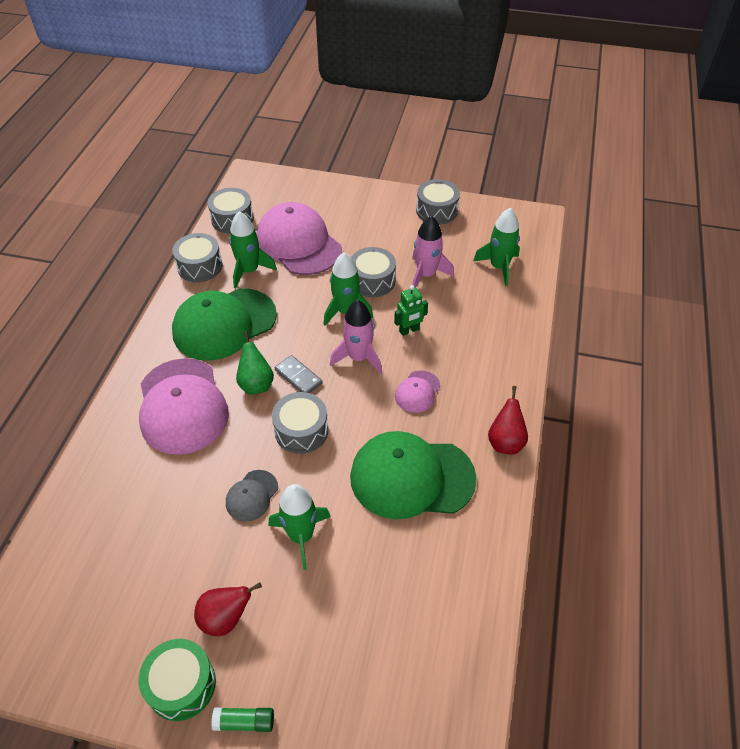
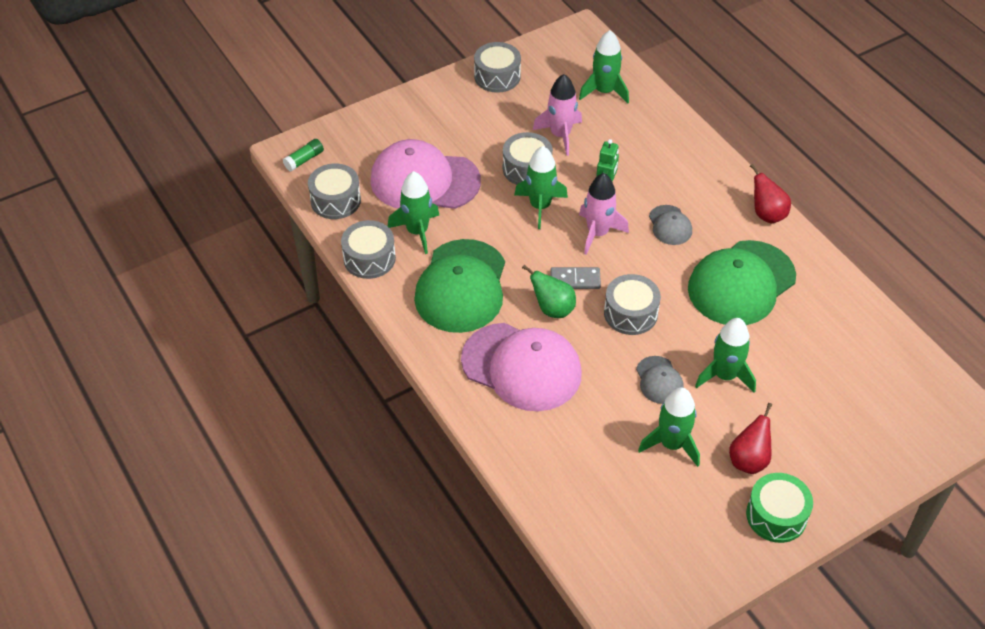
camera: 45 degrees left, 0 degrees up
green glue stick [211,707,274,732] -> green glue stick moved to [283,139,324,171]
pink cap [395,370,440,413] -> grey cap [649,205,692,245]
none -> green rocket [638,387,700,467]

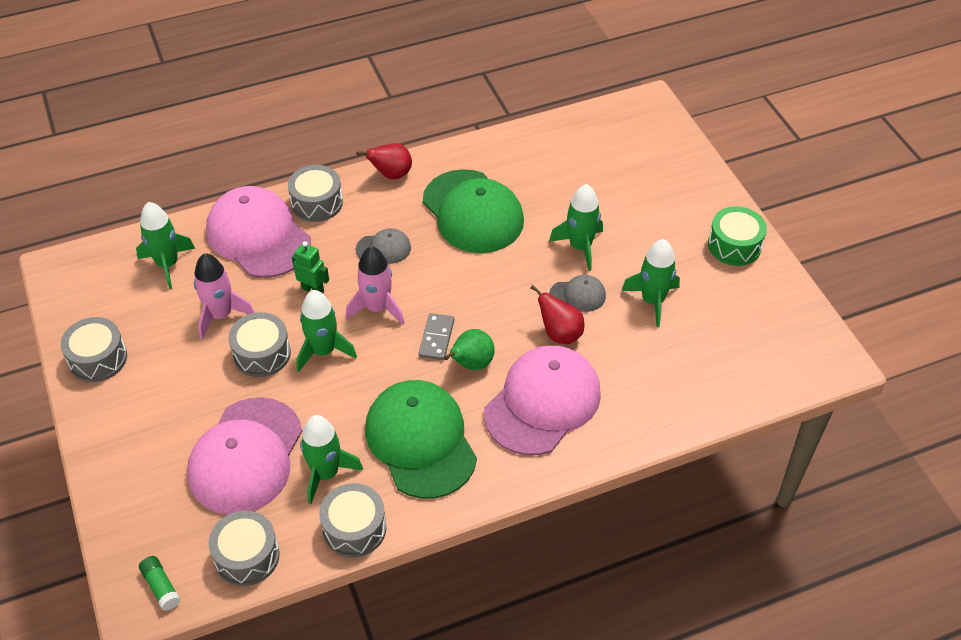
camera: 80 degrees left, 0 degrees up
green cap [414,239,505,333] -> green cap turned 135 degrees counterclockwise [365,380,477,499]
grey drum [604,274,661,335] -> grey drum moved to [288,165,343,222]
red pear [729,403,772,474] -> red pear moved to [530,285,584,344]
none -> pink cap [206,186,311,278]

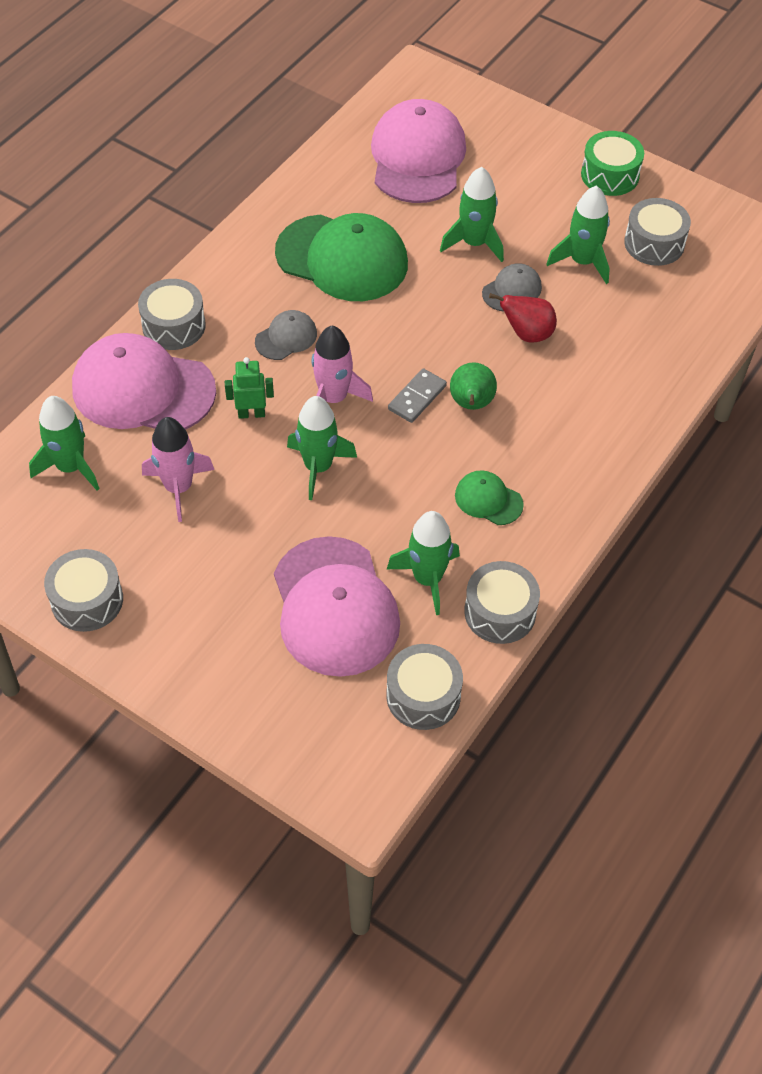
camera: 35 degrees left, 5 degrees up
green glue stick [139,556,181,611] -> none
grey drum [228,312,291,377] -> grey drum moved to [624,198,691,266]
red pear [356,143,412,180] -> none
green cap [365,380,477,499] -> green cap [455,470,524,525], size x0.46
grey domino [419,313,454,360] -> grey domino turned 60 degrees clockwise [388,368,447,423]
pink cap [484,345,601,455] -> pink cap moved to [371,99,466,203]

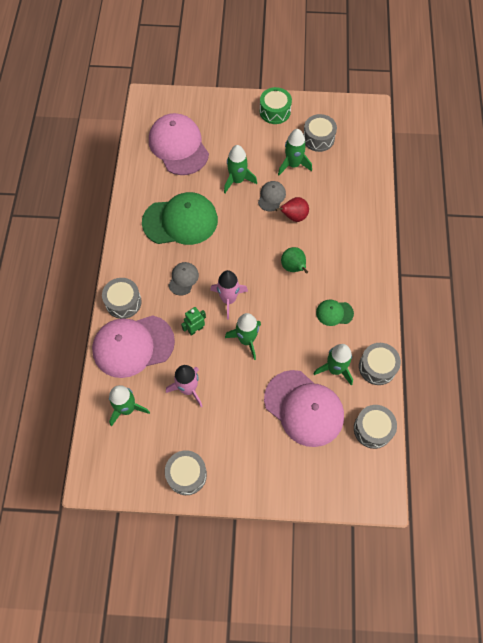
camera: 30 degrees left, 10 degrees up
grey domino [388,368,447,423] -> none

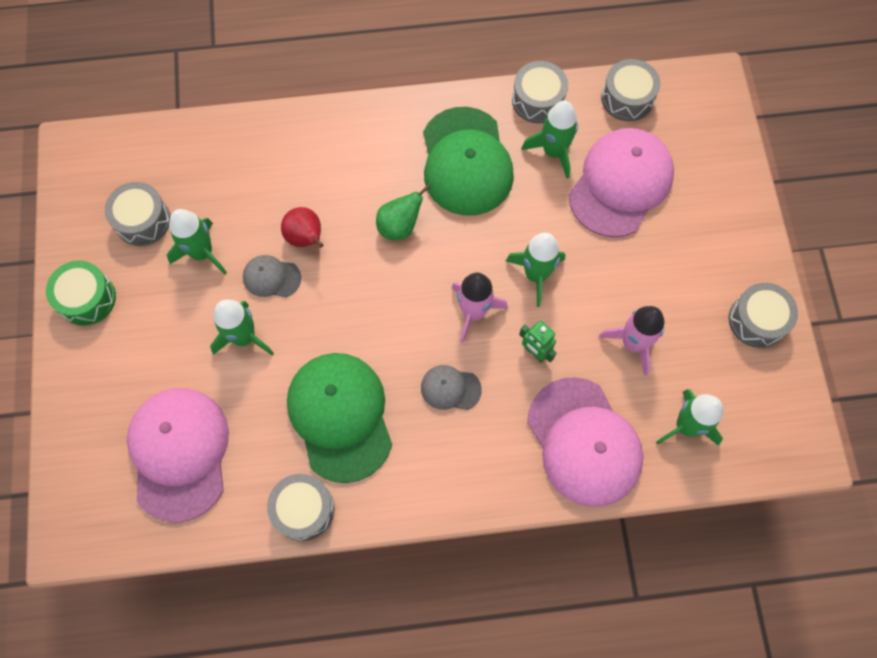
camera: 100 degrees left, 5 degrees up
grey drum [102,278,142,319] -> grey drum moved to [267,474,335,541]
pink cap [149,113,209,175] -> pink cap turned 120 degrees clockwise [127,388,229,522]
green cap [316,299,354,326] -> green cap [423,107,514,216], size x2.15

